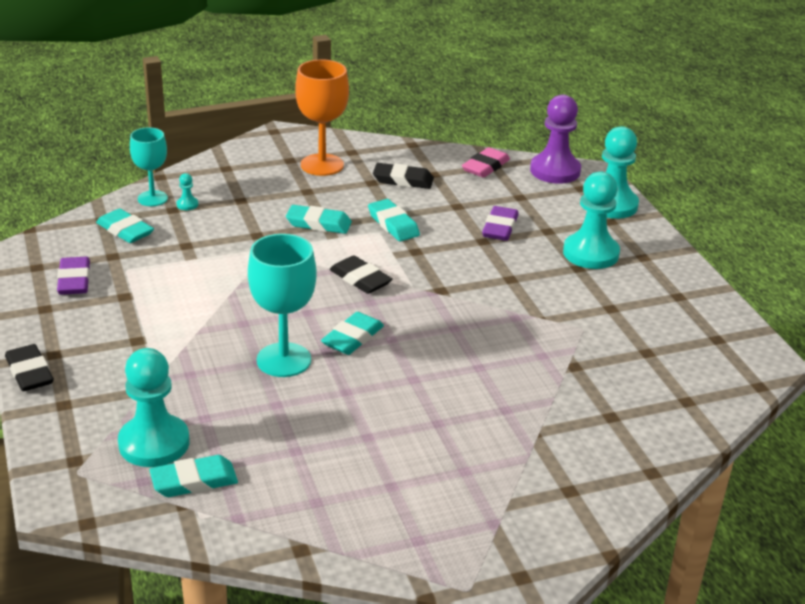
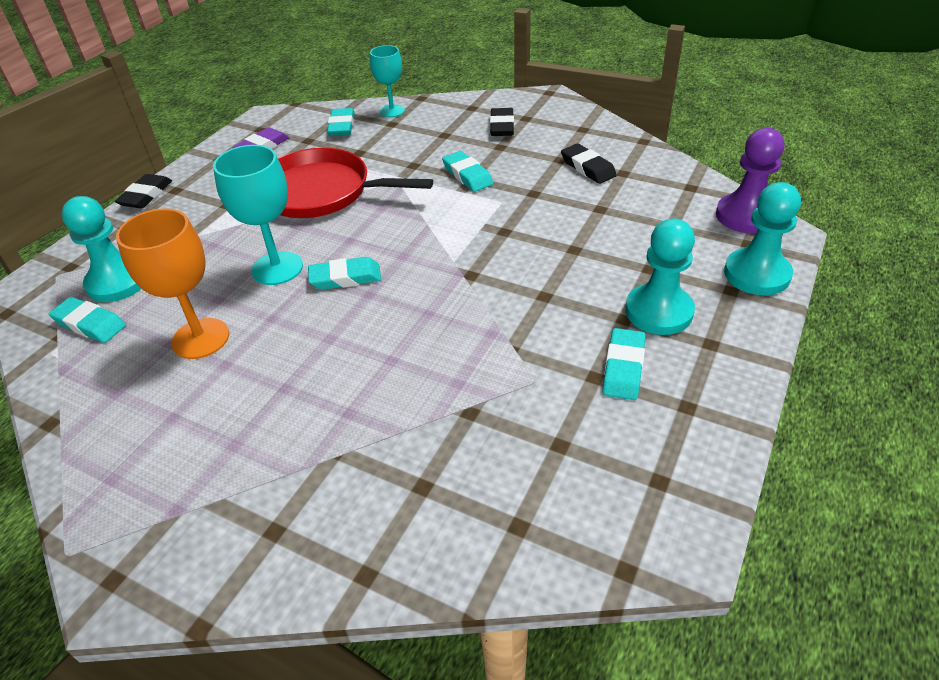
camera: 50 degrees right, 10 degrees up
turquoise pawn [177,173,198,210] -> none
orange goblet [295,60,349,176] -> orange goblet moved to [116,209,229,359]
black eraser [330,255,393,294] -> black eraser moved to [490,108,514,136]
turquoise eraser [368,199,420,241] -> turquoise eraser moved to [602,328,646,400]
pink eraser [462,147,510,178] -> none
purple eraser [482,206,519,241] -> none
none -> red pan [278,148,433,218]

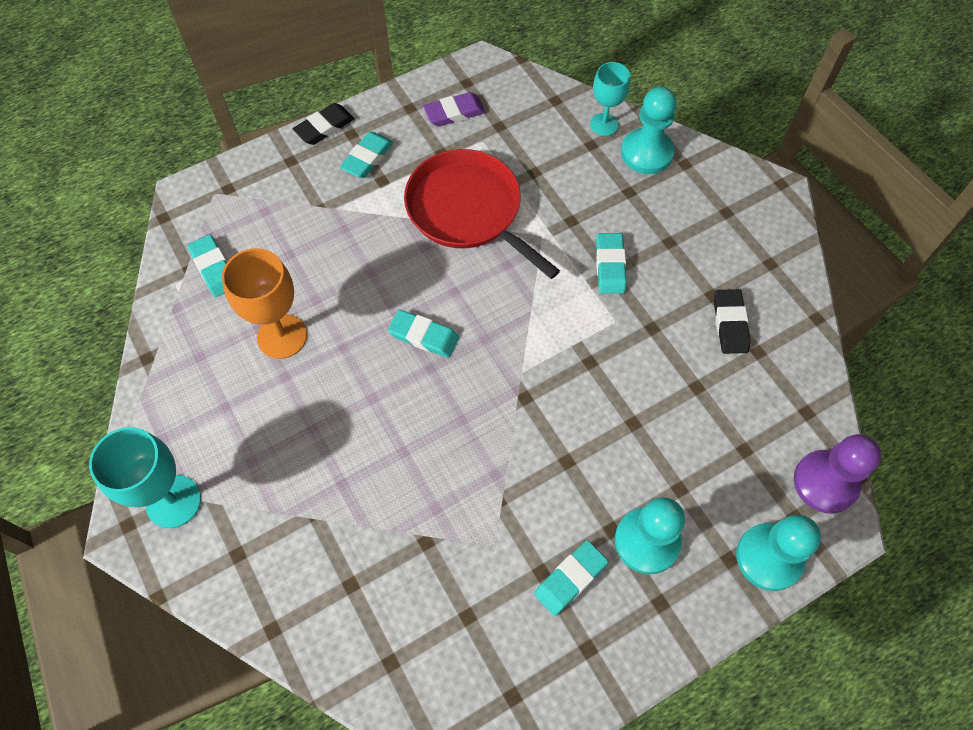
camera: 30 degrees right, 20 degrees up
turquoise pawn [62,196,141,302] -> turquoise pawn moved to [621,86,677,174]
turquoise goblet [213,145,303,285] -> turquoise goblet moved to [89,427,201,528]
turquoise eraser [327,108,355,136] -> turquoise eraser moved to [340,132,393,178]
black eraser [490,108,514,136] -> none

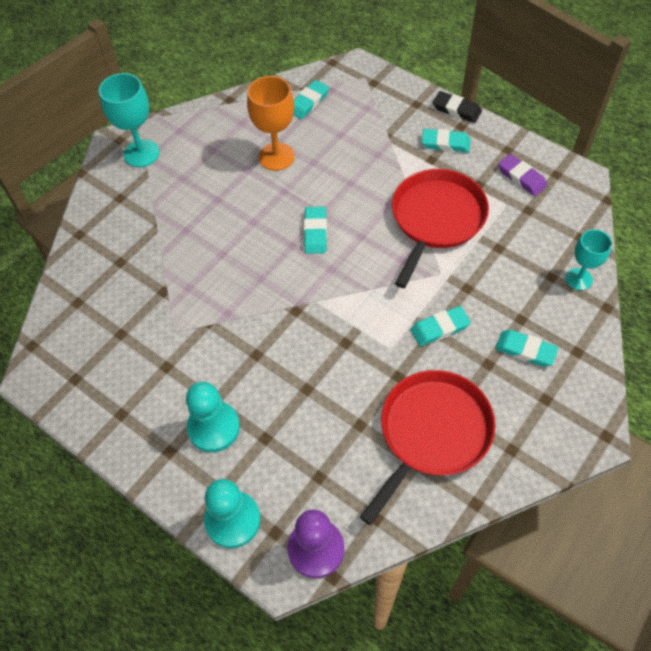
camera: 70 degrees right, 5 degrees down
turquoise eraser [534,540,608,616] -> turquoise eraser moved to [495,330,558,367]
turquoise pawn [621,86,677,174] -> none
black eraser [714,289,751,354] -> red pan [360,370,495,525]

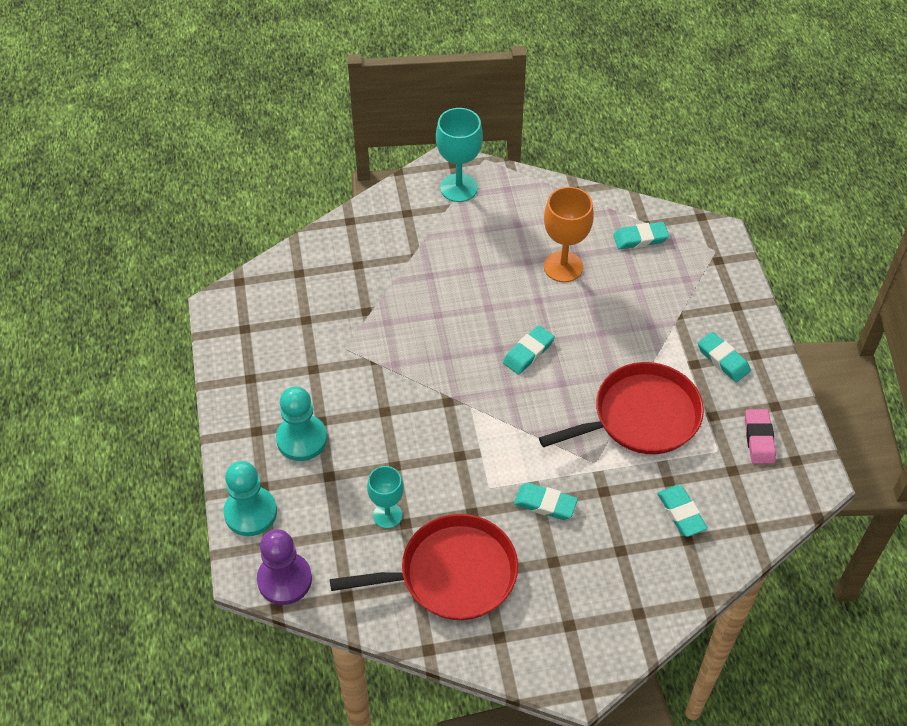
camera: 40 degrees right, 5 degrees down
black eraser [433,91,482,123] -> none
turquoise eraser [495,330,558,367] -> turquoise eraser moved to [657,485,708,537]
purple eraser [498,154,547,196] -> pink eraser [745,409,776,464]
turquoise goblet [566,229,612,290] -> turquoise goblet moved to [367,466,404,529]

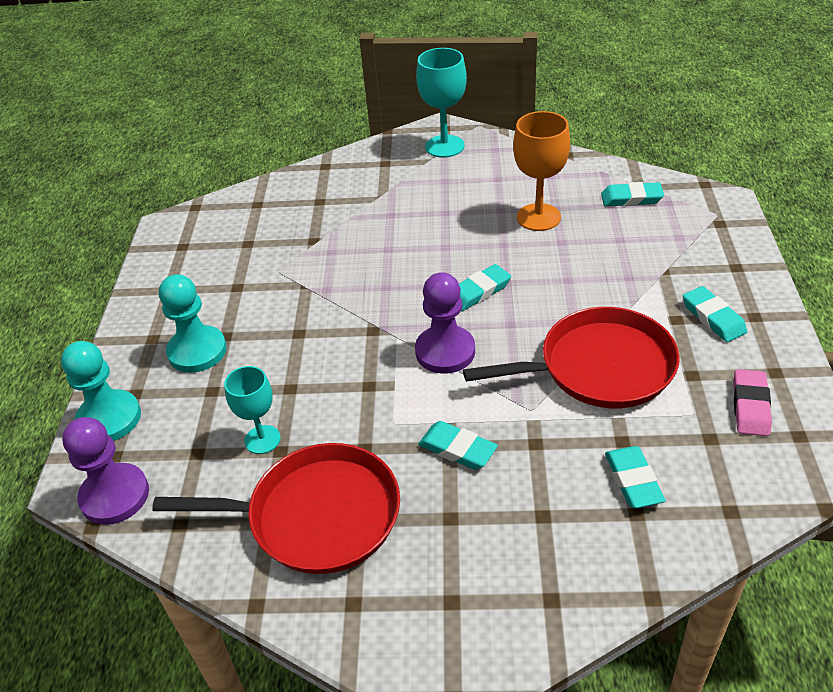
camera: 15 degrees right, 10 degrees down
none -> purple pawn [415,272,475,374]

